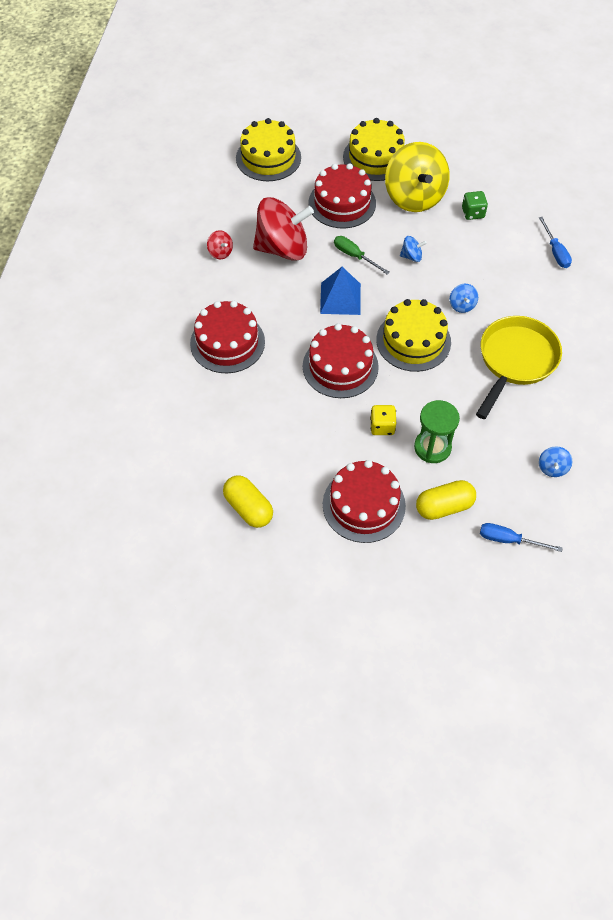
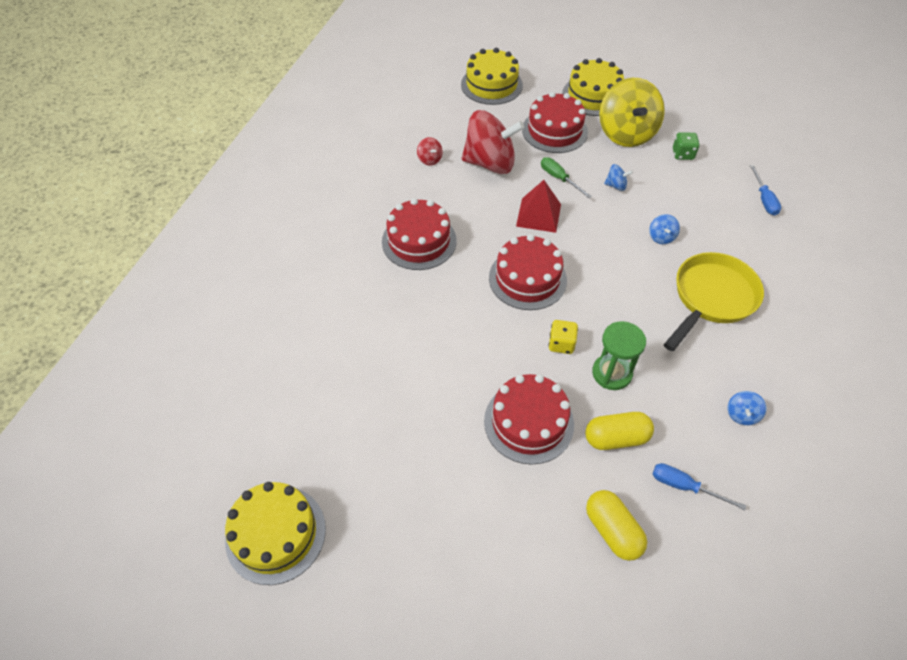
camera: 10 degrees right, 5 degrees down
yellow capsule [223,475,273,528] -> yellow capsule moved to [586,490,647,561]
blue pyramid [320,267,361,315] -> red pyramid [516,180,561,233]
yellow cake [376,299,451,372] -> yellow cake moved to [225,482,326,585]

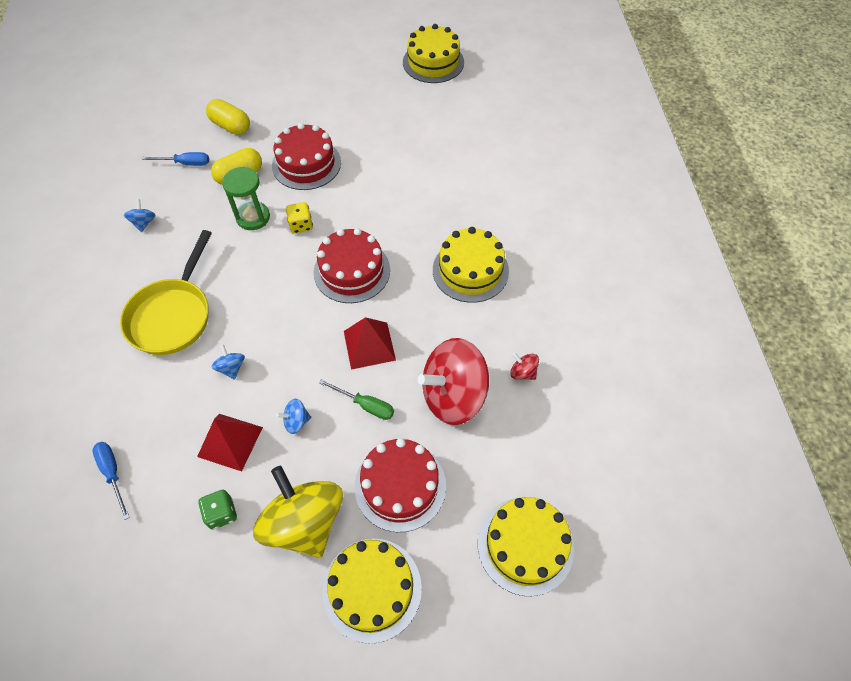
camera: 155 degrees right, 5 degrees up
red cake [382,198,457,270] -> yellow cake [433,227,509,303]
none -> red pyramid [197,414,263,471]

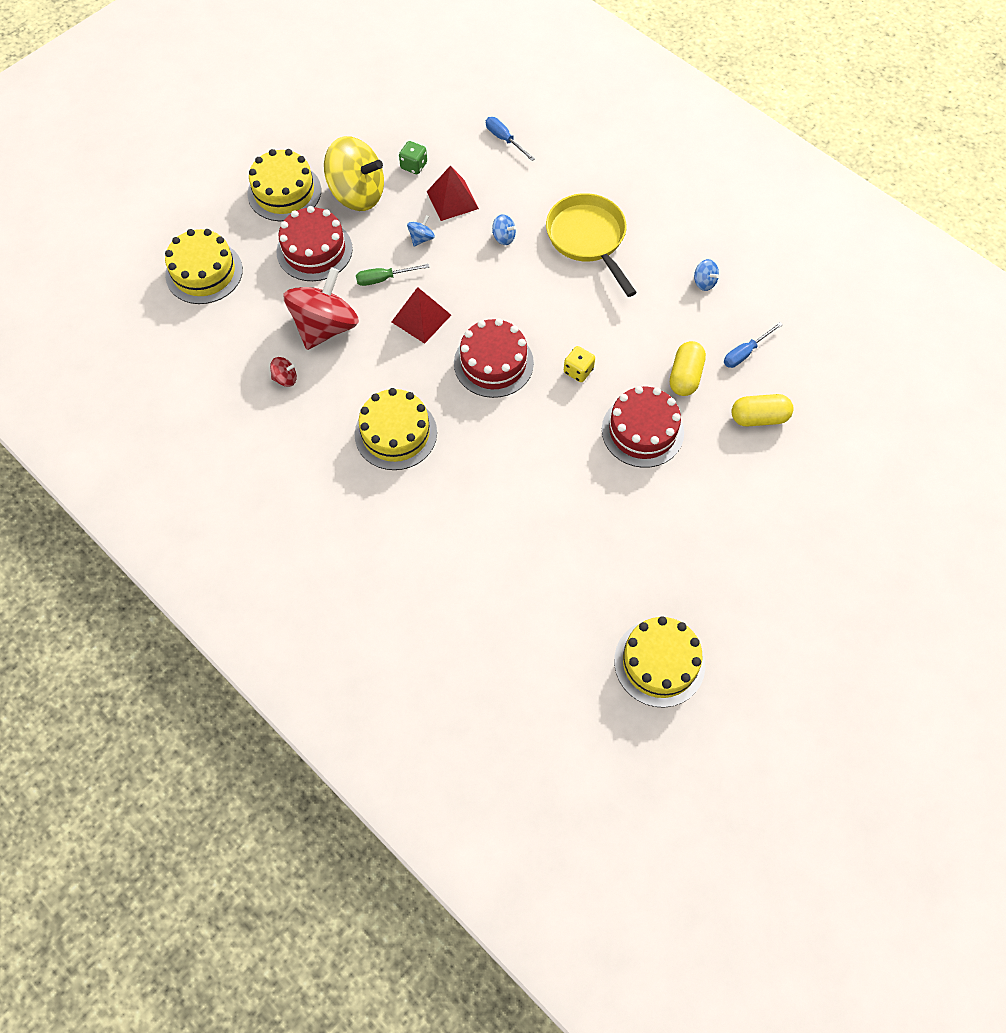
camera: 140 degrees right, 5 degrees up
blue screwdriver [92,442,130,520] -> blue screwdriver turned 150 degrees counterclockwise [486,117,535,161]
green hourglass [222,167,270,230] -> none

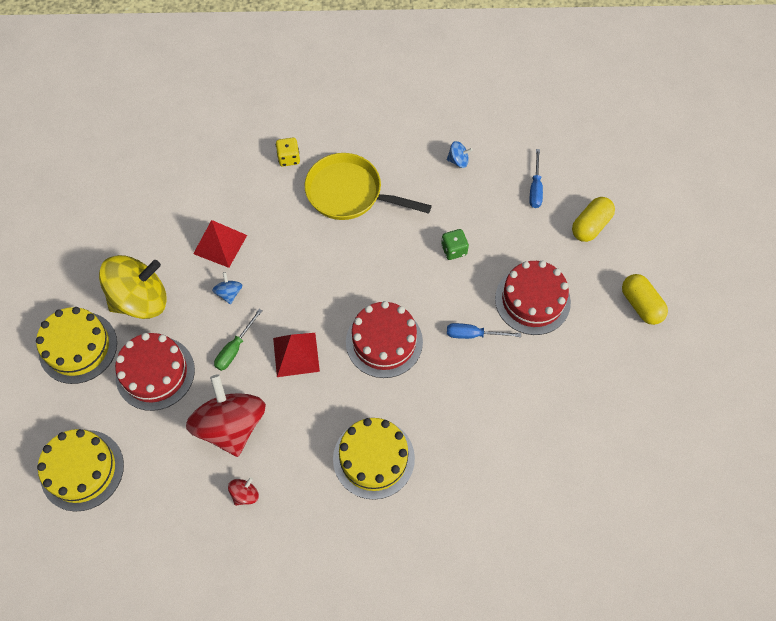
camera: 45 degrees left, 0 degrees up
green dice [399,141,427,174] -> green dice moved to [441,229,469,260]
blue screwdriver [486,117,535,161] -> blue screwdriver moved to [447,323,521,339]
blue spinning top [492,214,516,245] -> none
yellow dice [564,346,595,382] -> yellow dice moved to [276,138,300,167]
yellow cake [614,616,705,708] -> none
yellow capsule [670,341,706,396] -> yellow capsule moved to [622,274,668,325]

